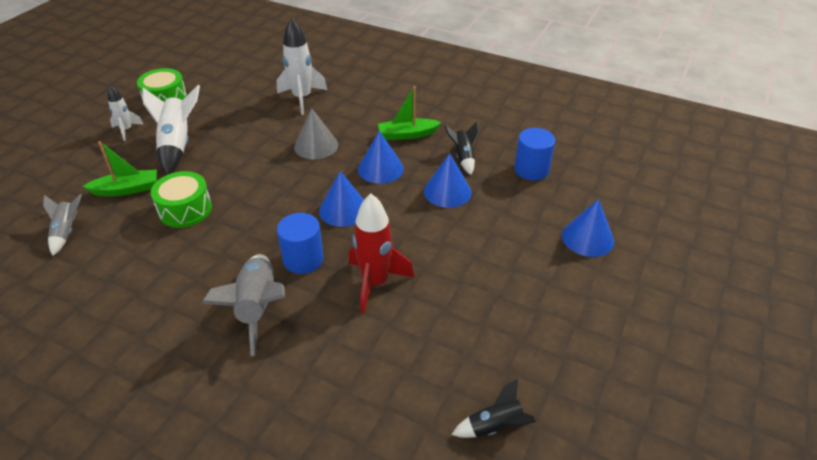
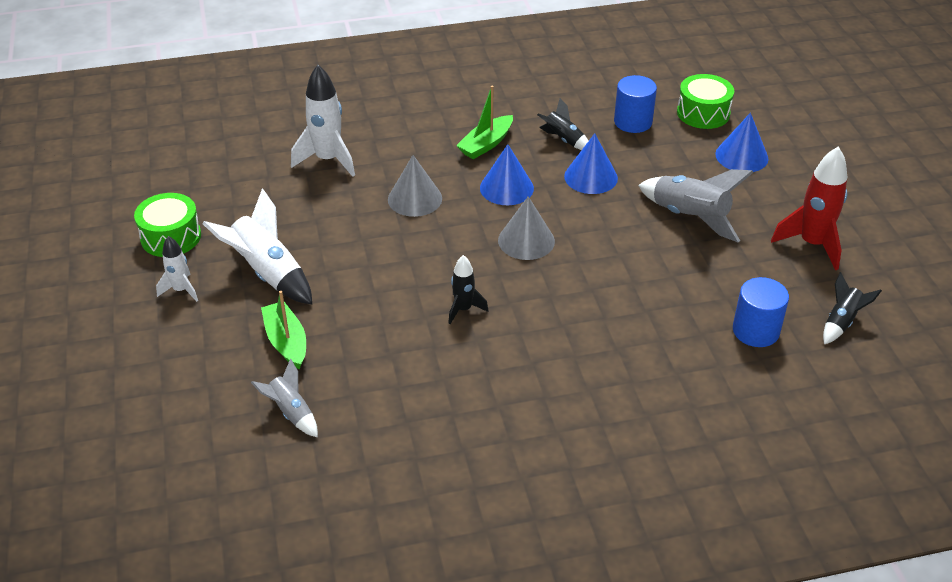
camera: 40 degrees left, 0 degrees up
green boat [83,141,157,196] -> green boat turned 60 degrees counterclockwise [261,291,306,370]
green drum [151,171,212,228] -> green drum moved to [677,74,734,129]
grey rocket [202,254,285,356] -> grey rocket moved to [638,169,754,242]
blue cylinder [277,213,324,274] -> blue cylinder moved to [733,277,789,347]
blue cone [319,171,364,227] -> grey cone [498,196,555,260]
red rocket [349,193,414,313] -> red rocket moved to [771,147,847,270]
none -> black rocket [448,255,488,324]

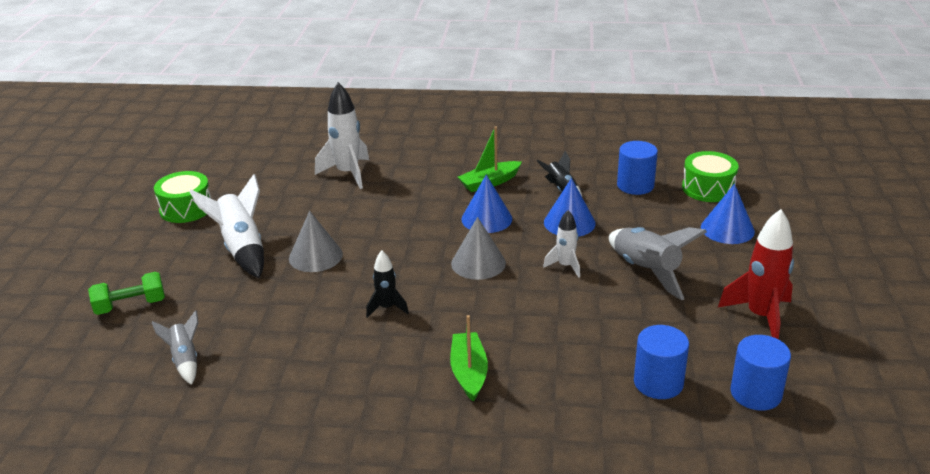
camera: 20 degrees right, 10 degrees down
white rocket [156,236,198,302] -> white rocket moved to [543,210,580,278]
green boat [261,291,306,370] -> green boat moved to [450,315,488,402]
grey cone [388,155,442,217] -> grey cone moved to [289,211,343,272]
black rocket [823,272,882,344] -> blue cylinder [730,335,791,411]
none -> green dumbbell [88,272,165,315]

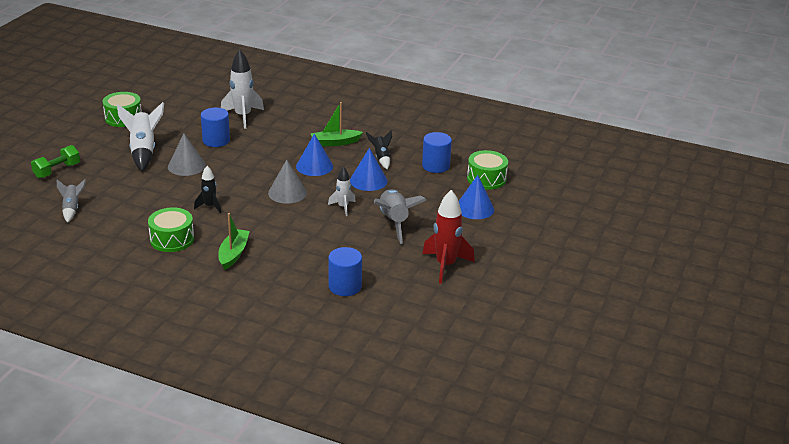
camera: 15 degrees right, 0 degrees up
green dumbbell [88,272,165,315] -> green dumbbell turned 45 degrees counterclockwise [31,145,80,178]
blue cylinder [730,335,791,411] -> blue cylinder moved to [201,108,230,147]
none -> green drum [148,207,194,252]

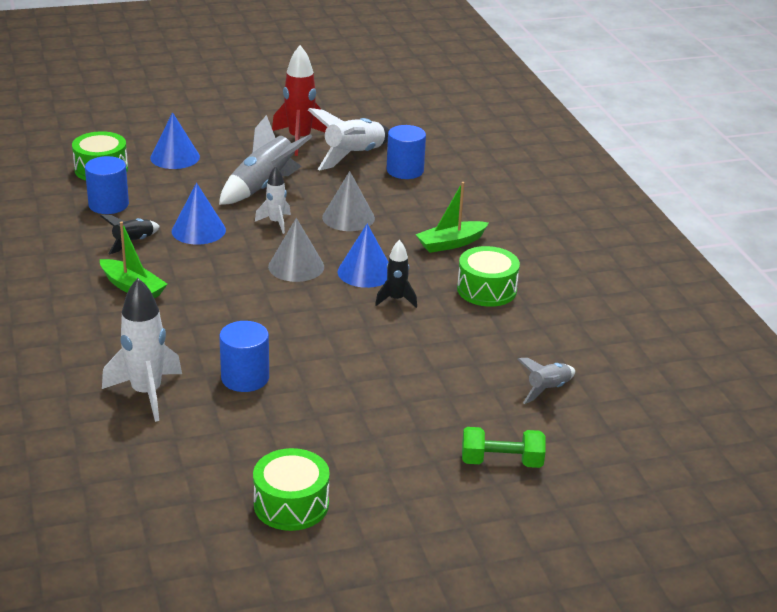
camera: 130 degrees left, 0 degrees up
white rocket [117,102,164,171] -> white rocket moved to [308,108,389,170]
grey cone [168,134,206,176] -> grey cone moved to [322,171,375,231]
blue cone [296,134,333,176] -> blue cone moved to [338,224,388,288]

